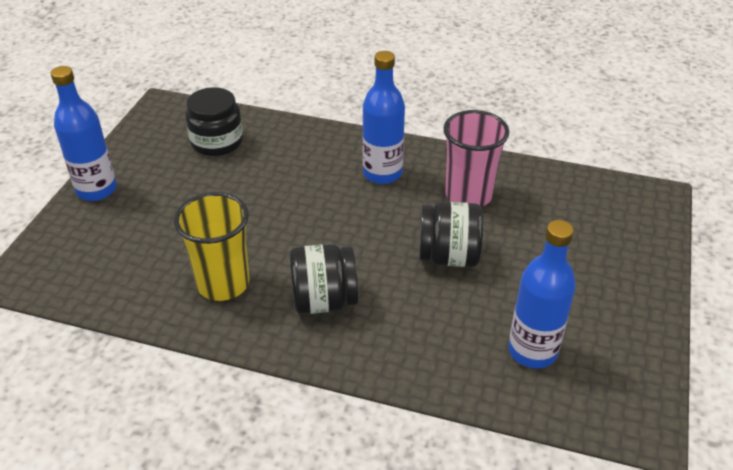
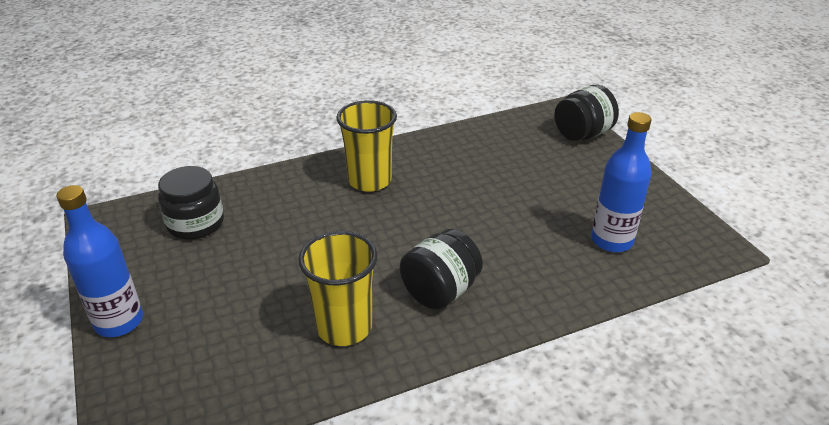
camera: 40 degrees left, 5 degrees down
blue bottle [362,51,405,184] -> yellow cup [336,100,397,192]
black jar [419,202,483,267] -> black jar moved to [554,85,619,141]
pink cup [443,110,509,207] -> none

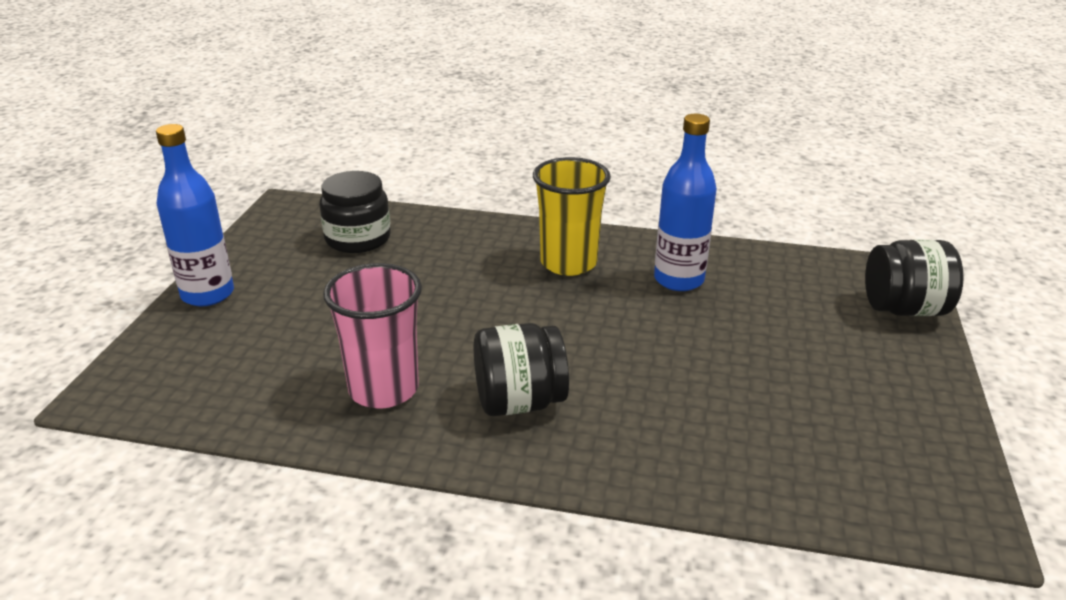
camera: 35 degrees right, 5 degrees down
yellow cup [298,231,378,346] -> pink cup [323,263,422,408]
blue bottle [591,112,652,252] -> blue bottle moved to [654,114,717,291]

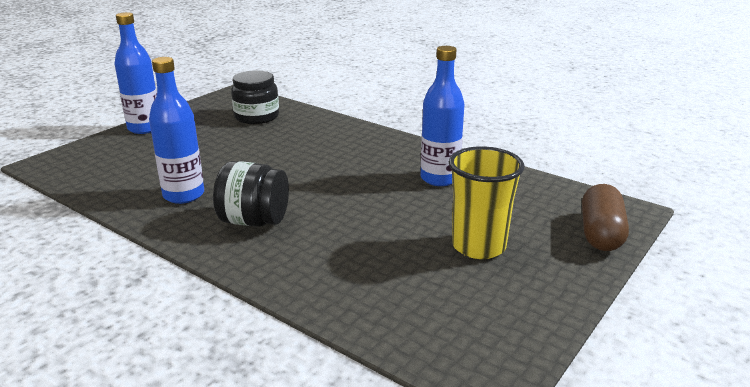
camera: 25 degrees right, 5 degrees down
pink cup [323,263,422,408] -> blue bottle [149,57,204,204]
yellow cup [533,157,611,276] -> yellow cup moved to [449,146,524,259]
black jar [865,240,964,316] -> brown capsule [582,184,629,251]

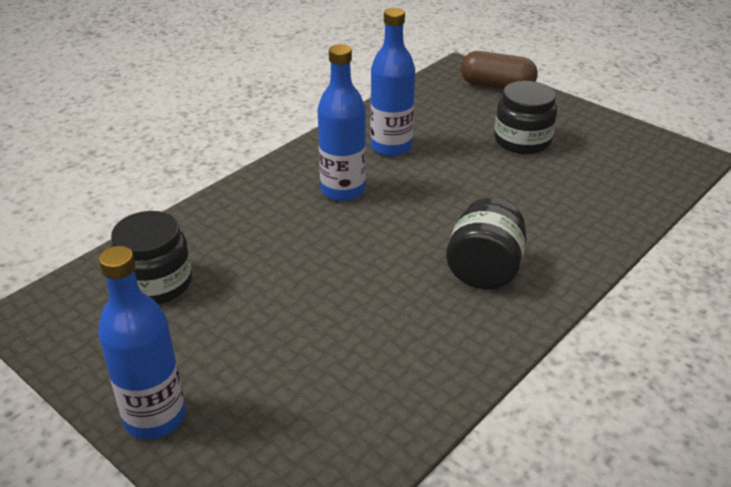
camera: 85 degrees left, 10 degrees up
blue bottle [149,57,204,204] -> blue bottle moved to [317,44,366,201]
yellow cup [449,146,524,259] -> black jar [494,81,557,154]

